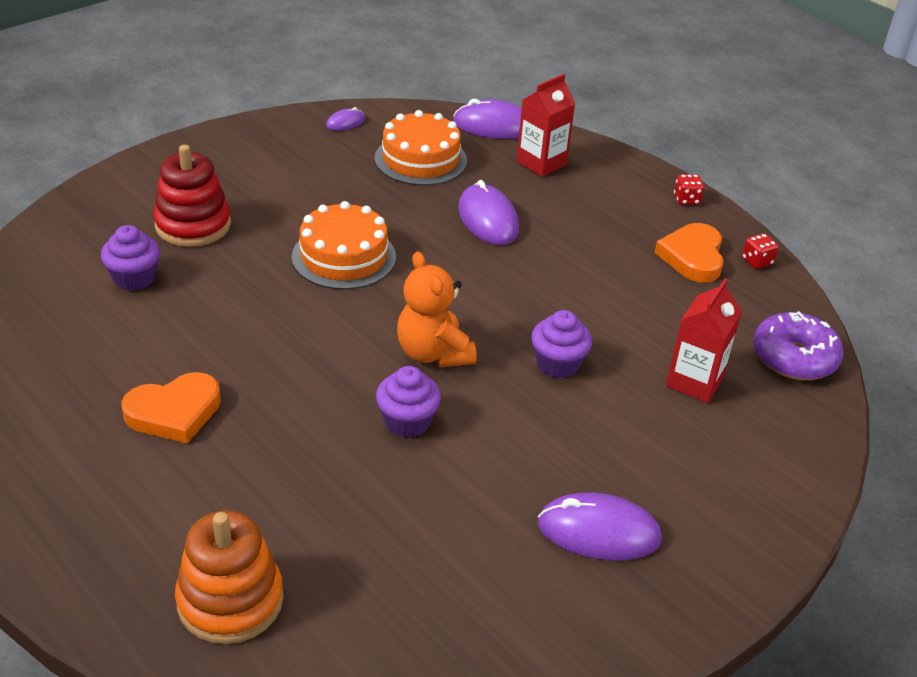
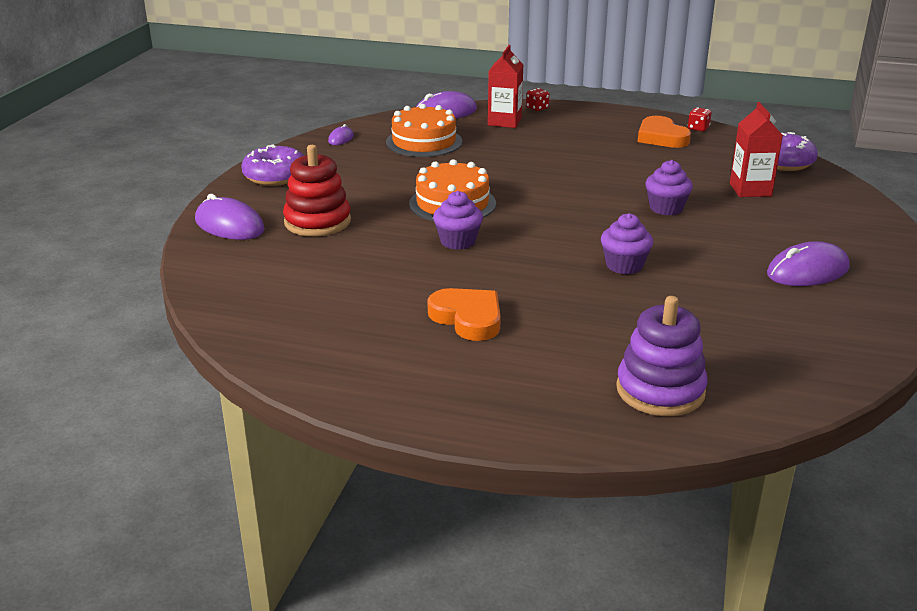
camera: 30 degrees left, 10 degrees down
purple cupcake [101,225,160,291] -> purple cupcake moved to [433,191,483,250]
orange heart [122,372,221,444] -> orange heart turned 75 degrees counterclockwise [428,288,501,341]
orange stacking toy [175,510,284,644] -> purple stacking toy [616,296,708,416]
orange teddy bear [397,251,476,367] -> none
purple mouse [458,180,519,245] -> purple mouse moved to [195,194,265,240]
red dice [674,174,704,205] -> red dice moved to [526,88,549,111]
none -> purple donut [242,145,304,186]

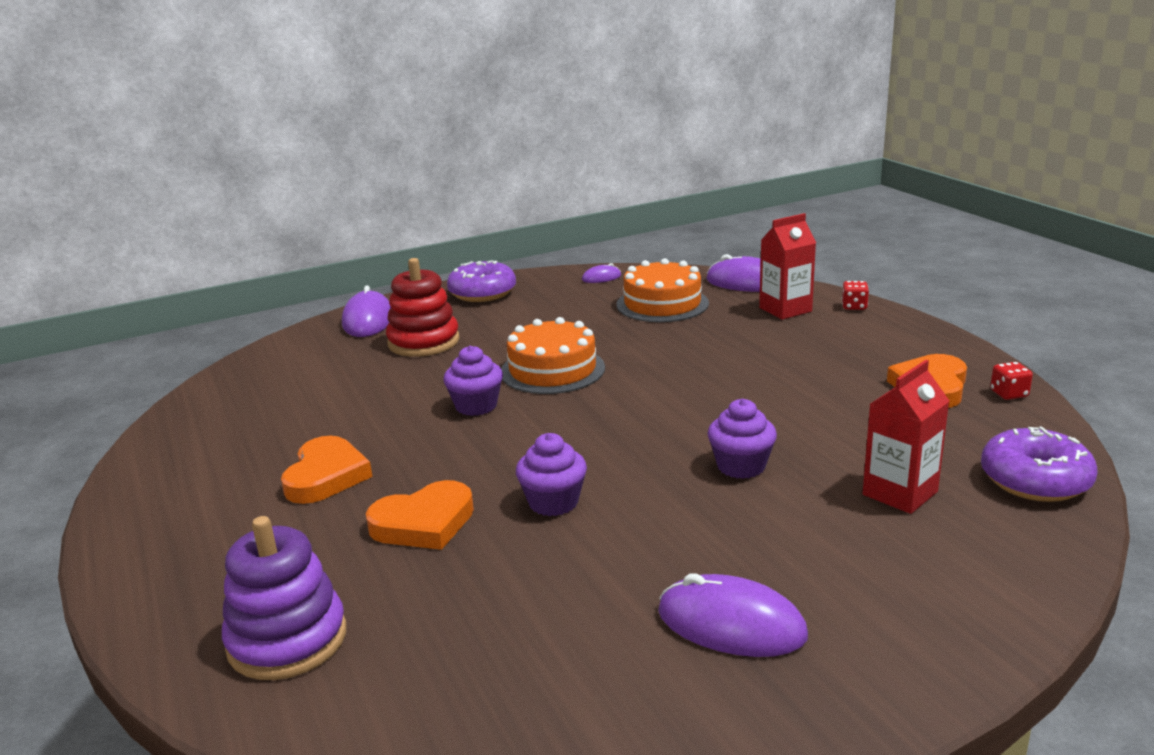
camera: 50 degrees right, 5 degrees down
none -> orange heart [366,480,474,550]

